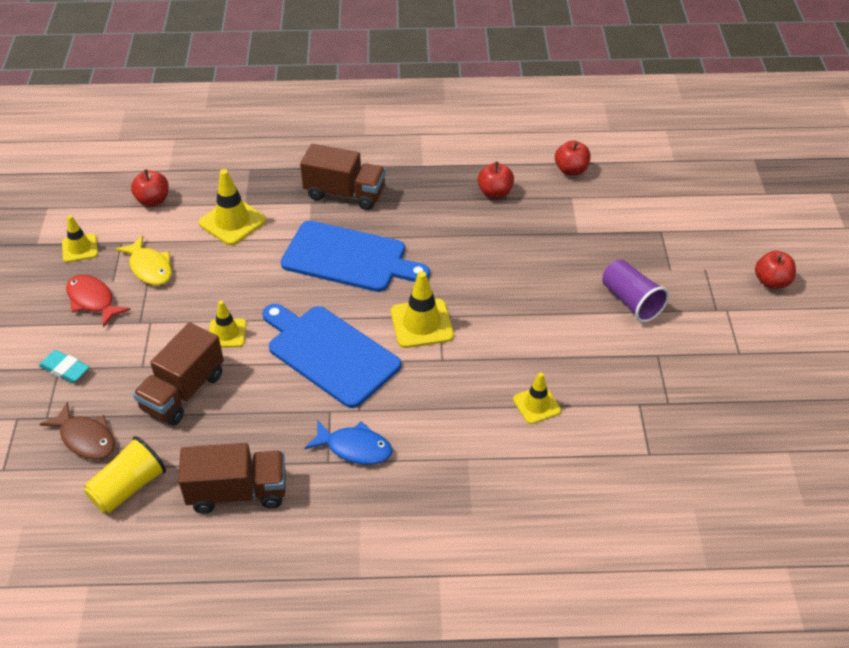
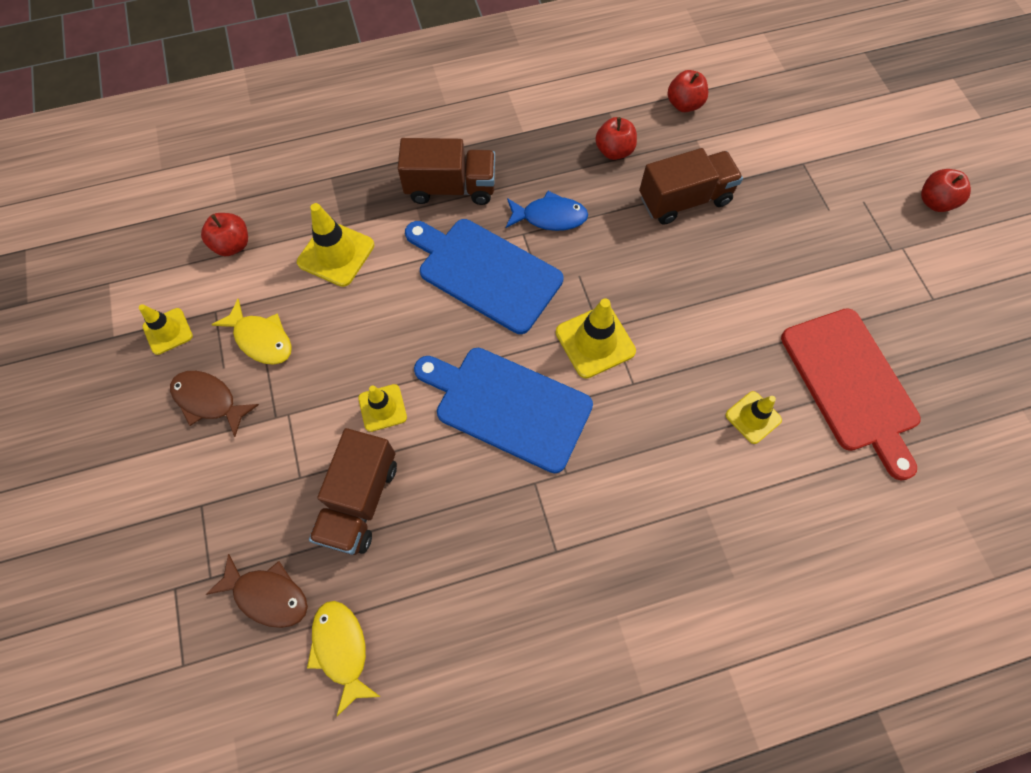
camera: 15 degrees left, 20 degrees up
turquoise eraser [39,350,89,383] -> none
red fish [66,275,131,327] -> brown fish [170,371,259,437]
yellow cup [84,436,166,513] -> yellow fish [307,601,380,717]
brown truck [178,443,286,514] -> brown truck moved to [639,148,743,225]
blue cutting board [281,221,430,292] -> blue cutting board turned 150 degrees counterclockwise [405,219,563,334]
blue fish [305,421,393,465] -> blue fish moved to [506,191,588,231]
purple cup [602,260,669,322] -> none
none -> red cutting board [781,308,921,481]

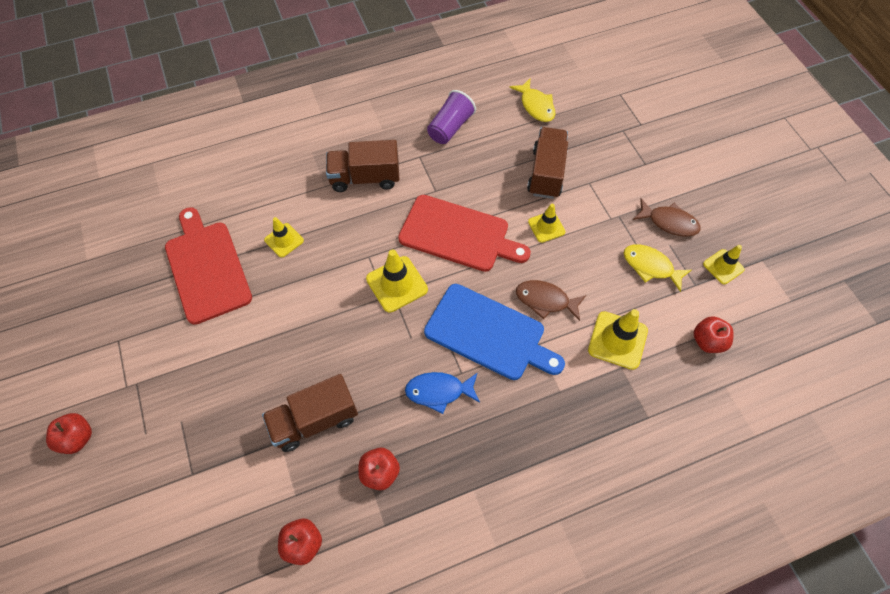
camera: 175 degrees right, 5 degrees down
brown fish [205,554,308,628] -> brown fish moved to [516,280,586,321]
brown truck [398,138,495,205] -> brown truck moved to [326,140,399,192]
blue cutting board [414,348,593,473] -> red cutting board [398,195,531,272]
none -> purple cup [427,90,476,144]

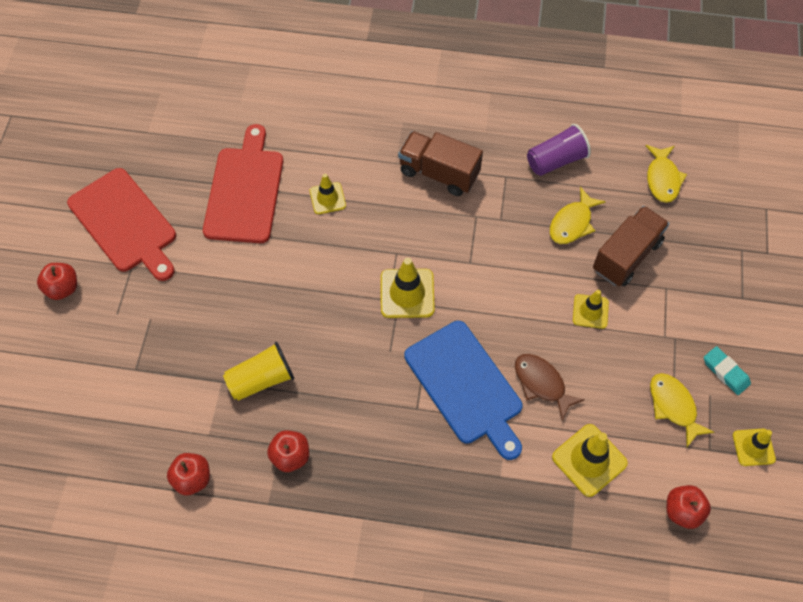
camera: 30 degrees right, 0 degrees up
brown truck [262,374,358,452] -> yellow cup [223,342,294,401]
red cutting board [398,195,531,272] -> red cutting board moved to [67,168,176,281]
blue fish [405,372,480,414] -> none
brown fish [633,199,701,237] -> turquoise eraser [704,346,751,395]
none -> yellow fish [550,187,606,244]

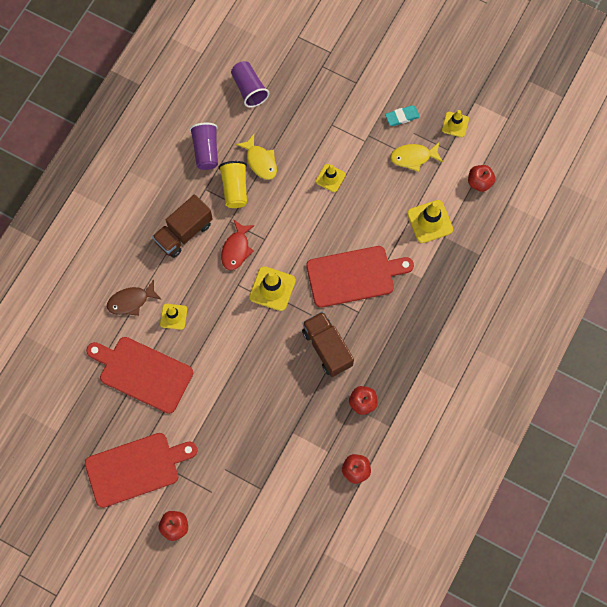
camera: 70 degrees left, 10 degrees up
yellow cup [223,342,294,401] -> yellow cup moved to [219,161,247,208]
blue cutting board [404,321,523,460] -> red cutting board [306,246,414,308]
brown fish [515,354,585,420] -> brown fish moved to [107,279,162,316]
brown truck [593,206,669,286] -> brown truck moved to [302,311,354,377]
yellow fish [646,145,687,203] -> purple cup [231,61,269,107]
none -> red fish [221,219,255,270]

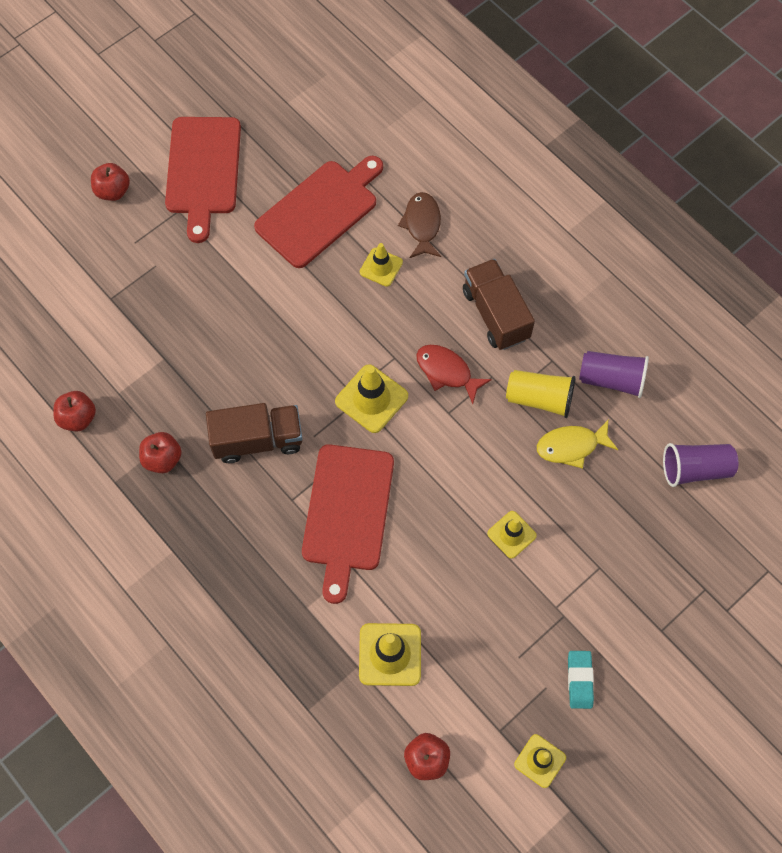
camera: 110 degrees right, 5 degrees down
yellow fish [390,143,443,172] -> none

